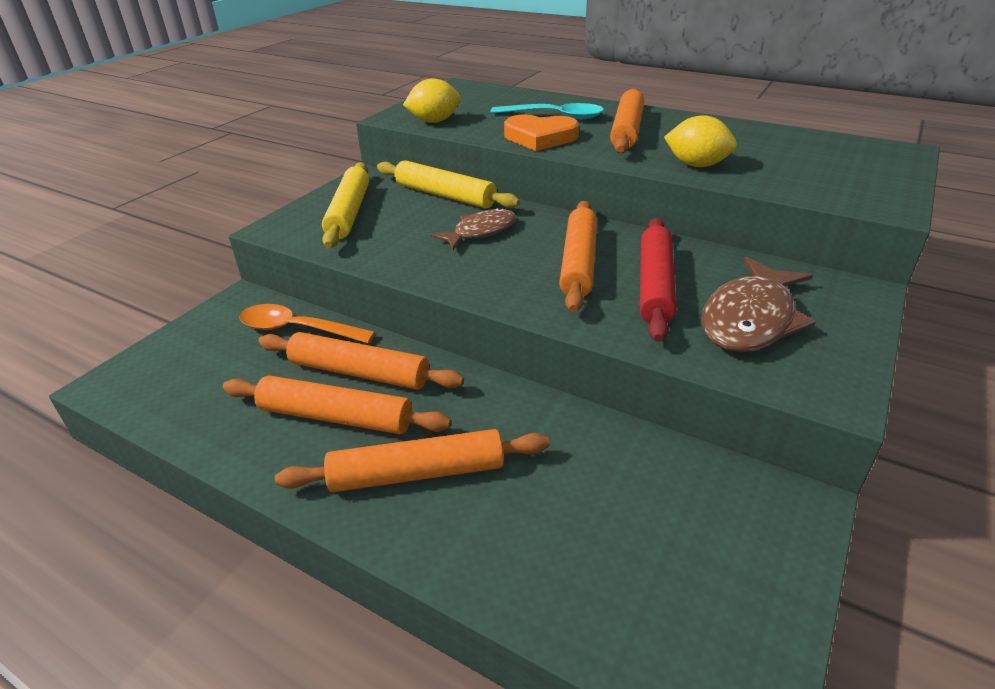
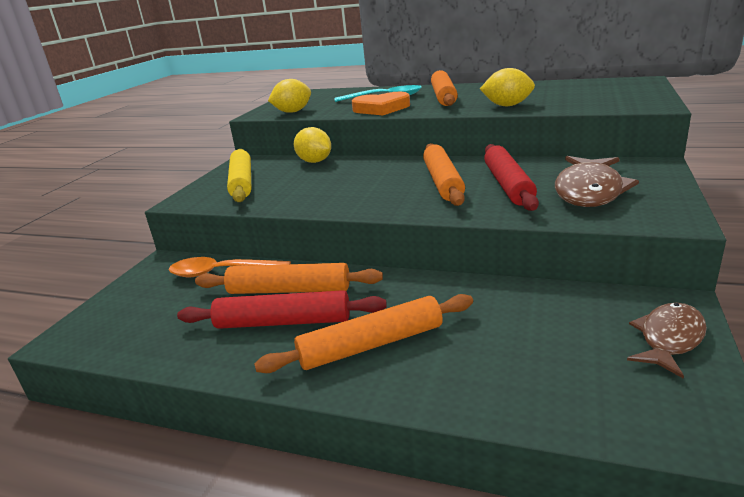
camera: 10 degrees left, 10 degrees down
orange rolling pin [223,375,451,434] -> red rolling pin [177,290,387,329]
yellow rolling pin [377,160,520,208] -> yellow lemon [294,127,331,163]
brown fish [430,208,516,250] -> brown fish moved to [627,303,707,379]

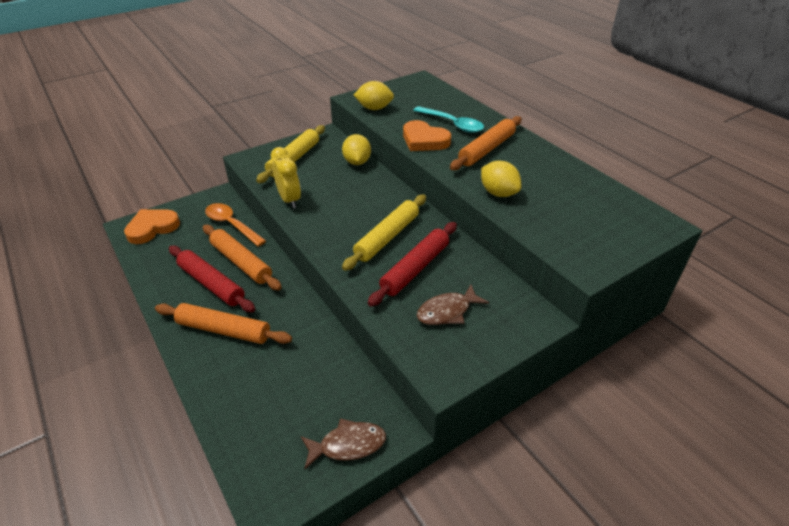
camera: 35 degrees right, 15 degrees up
orange rolling pin [423,143,465,206] -> yellow rolling pin [342,194,426,271]
brown fish [555,156,639,207] -> brown fish [416,285,489,325], size x0.65
none -> orange heart [124,209,180,244]
none -> yellow clock [271,147,301,208]

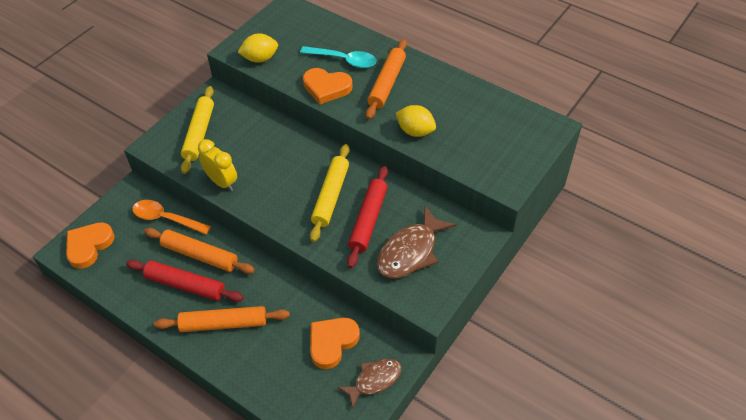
camera: 20 degrees left, 10 degrees up
yellow lemon [342,134,371,165] -> none
brown fish [416,285,489,325] -> brown fish [377,206,456,278], size x1.54
none -> orange heart [310,318,360,369]

